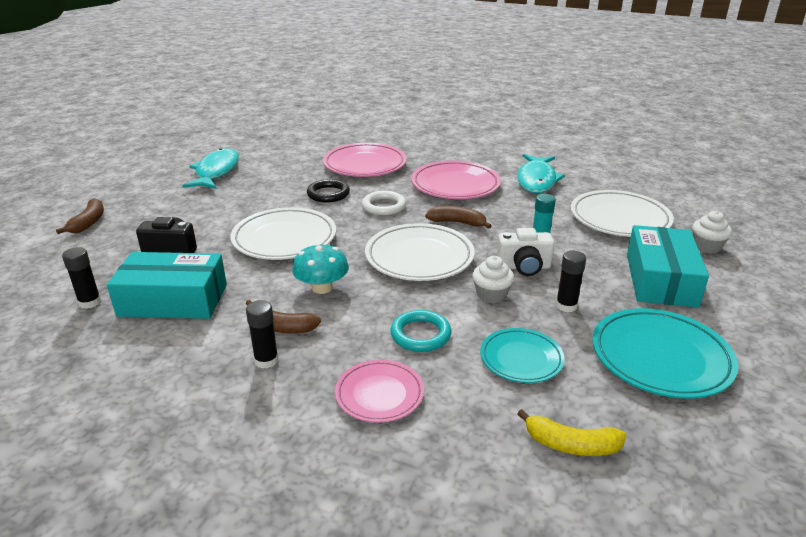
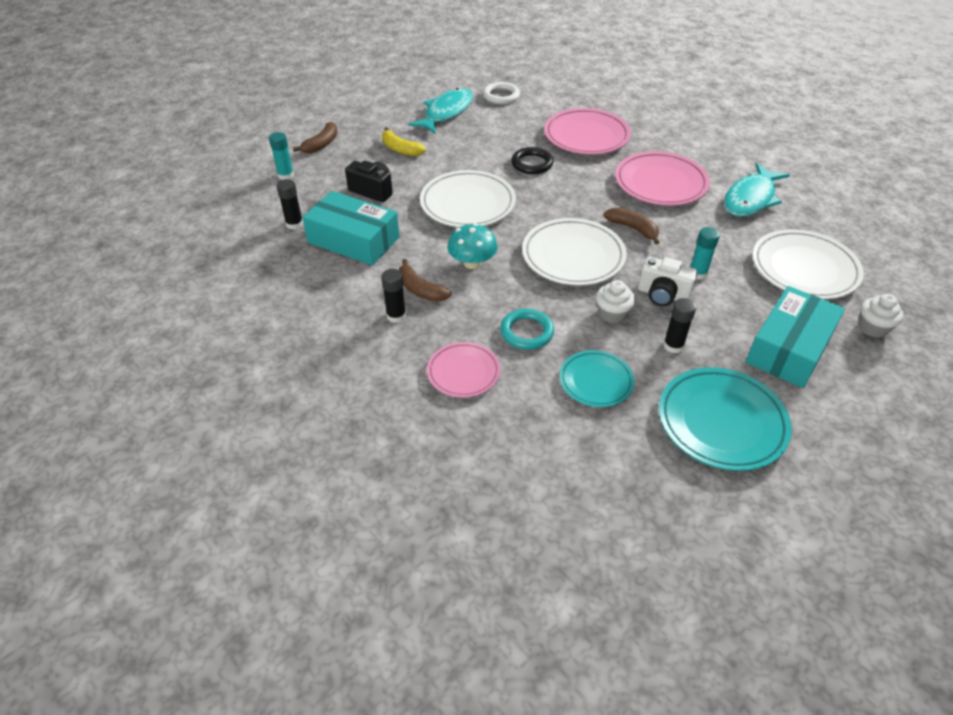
camera: 25 degrees right, 15 degrees up
white ring [362,191,406,215] -> white ring moved to [483,82,520,104]
yellow banana [517,409,627,456] -> yellow banana moved to [382,127,426,156]
none -> turquoise glue stick [269,132,294,180]

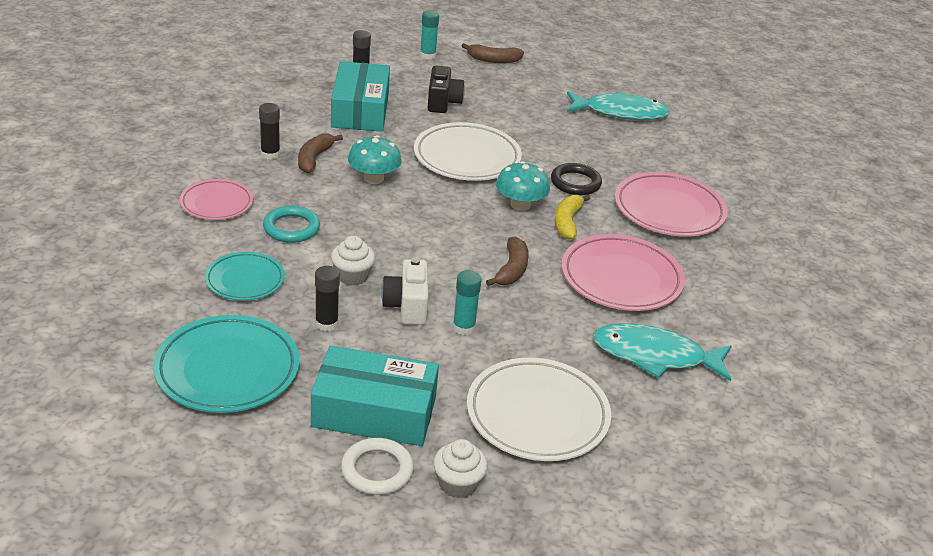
camera: 60 degrees right, 10 degrees down
yellow banana [382,127,426,156] -> yellow banana moved to [555,195,591,239]
white ring [483,82,520,104] -> white ring moved to [341,438,414,495]
white plate [522,218,627,286] -> none
none -> turquoise mushroom [496,161,550,211]

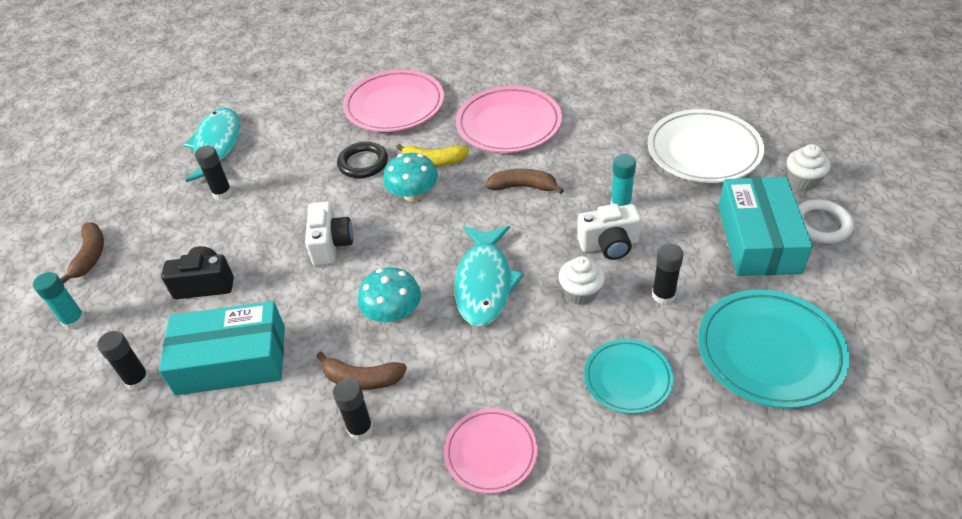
camera: 90 degrees left, 10 degrees up
turquoise ring [263,205,320,243] -> none
white plate [414,122,522,181] -> white camera [305,201,353,266]
turquoise fish [593,323,732,381] -> turquoise fish moved to [455,226,524,327]
none -> black glue stick [195,145,232,200]

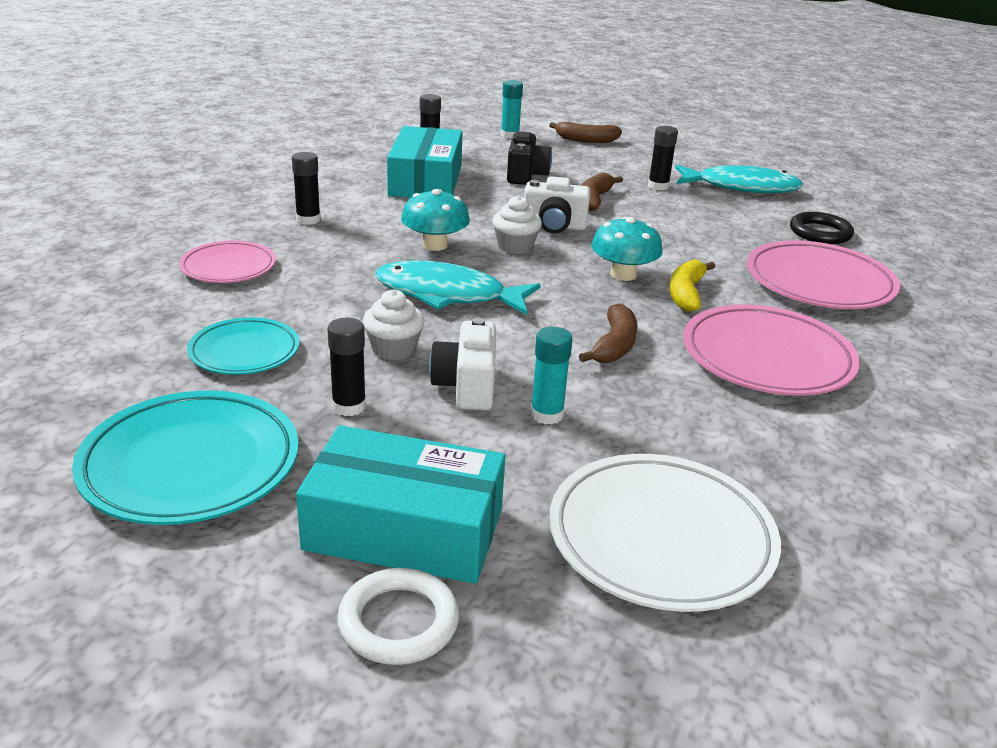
camera: 95 degrees right, 15 degrees down
brown banana [317,352,407,390] -> brown banana moved to [581,173,623,211]
black ring [337,142,388,178] -> black ring moved to [790,212,854,244]
white cupcake [787,144,831,190] -> white cupcake moved to [492,195,542,254]

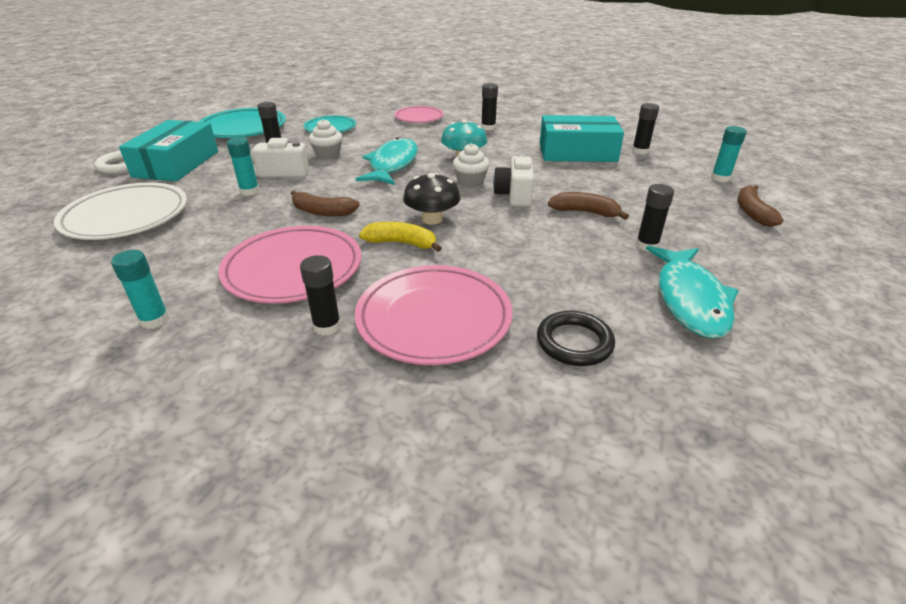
camera: 90 degrees right, 5 degrees up
black camera [507,131,552,185] -> none
turquoise mushroom [591,217,663,281] -> black mushroom [403,173,461,225]
none -> turquoise glue stick [111,250,169,329]
none -> black glue stick [300,255,341,336]

